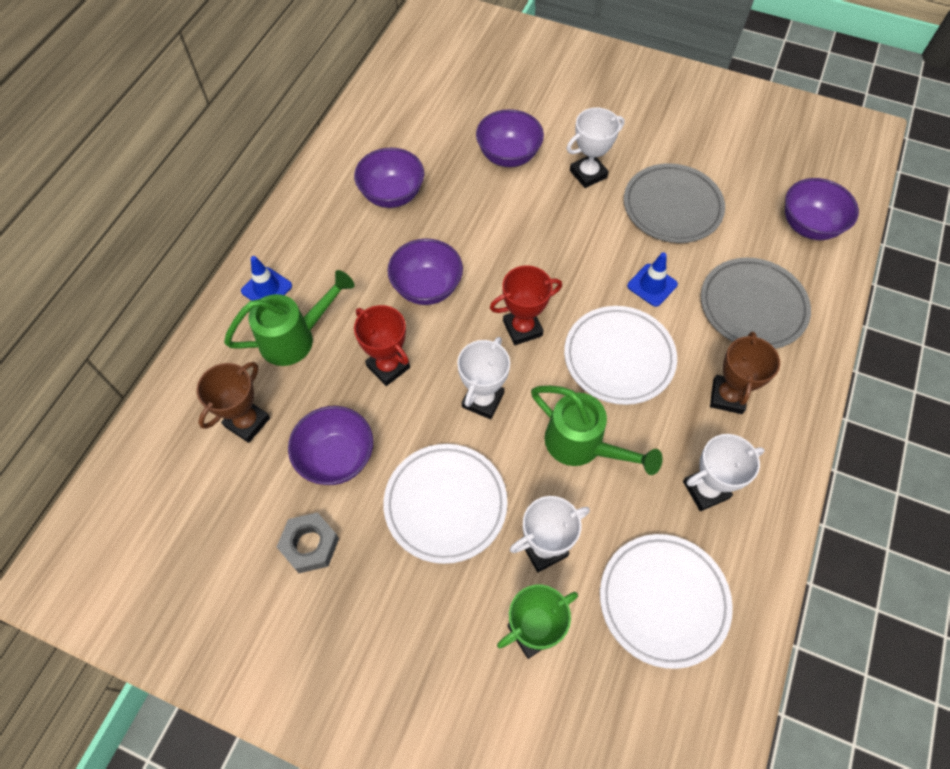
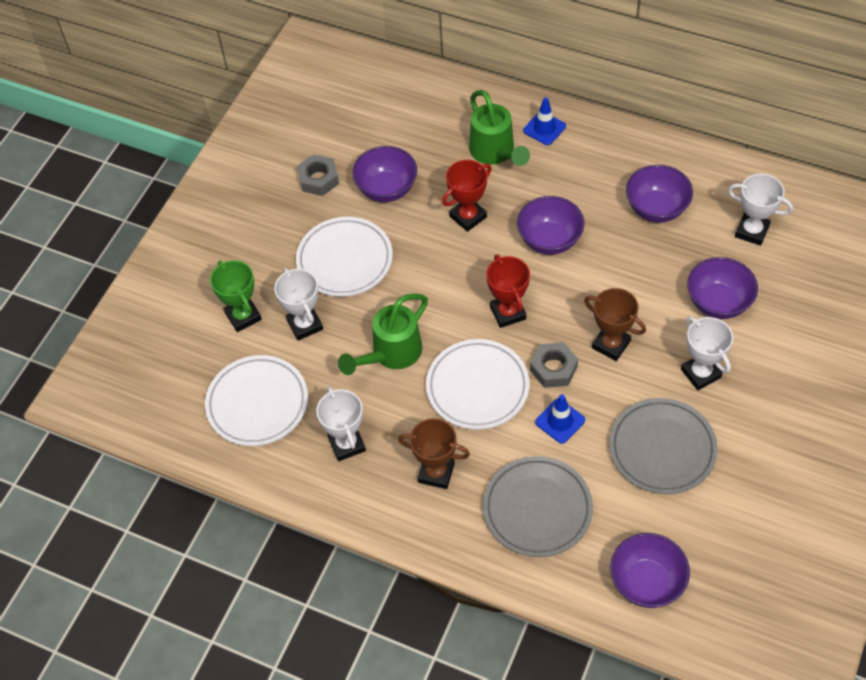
camera: 95 degrees right, 5 degrees down
brown trophy [196,362,270,443] -> brown trophy moved to [584,288,646,361]
white trophy [457,337,510,419] -> white trophy moved to [728,174,793,246]
none -> grey nut [530,342,578,388]

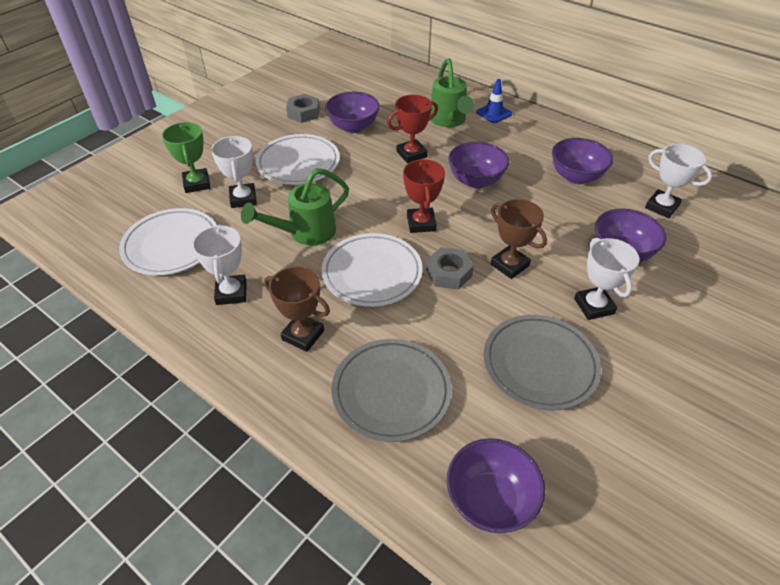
camera: 10 degrees right, 10 degrees down
blue traffic cone [535,394,585,444] -> none

